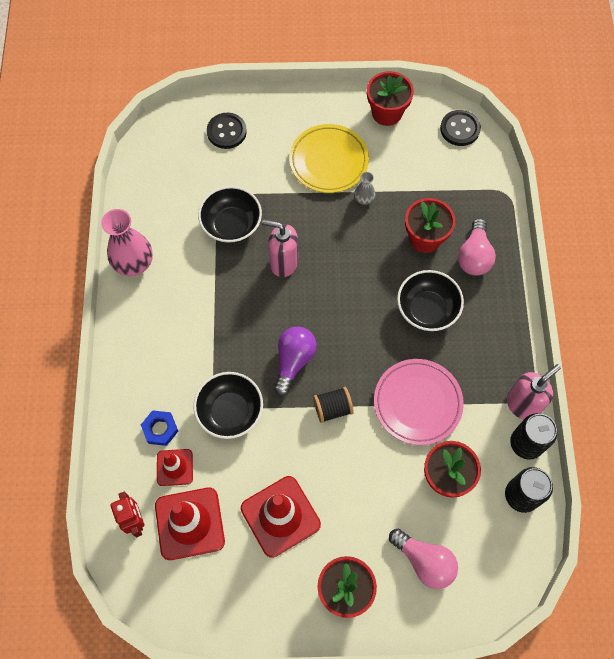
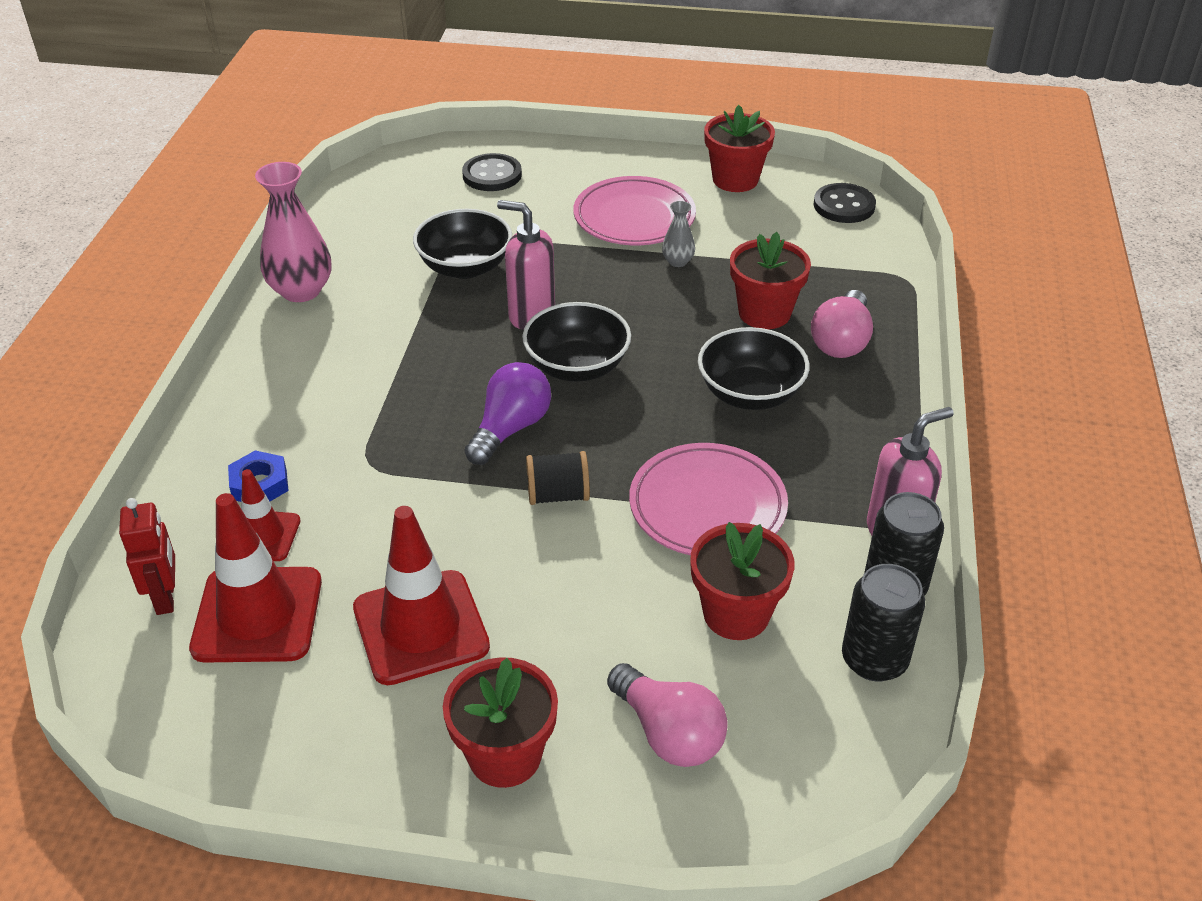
camera: 10 degrees right, 25 degrees down
black bowl [193,372,263,439] -> black bowl moved to [522,302,631,382]
yellow plate [289,124,369,193] -> pink plate [573,176,696,245]

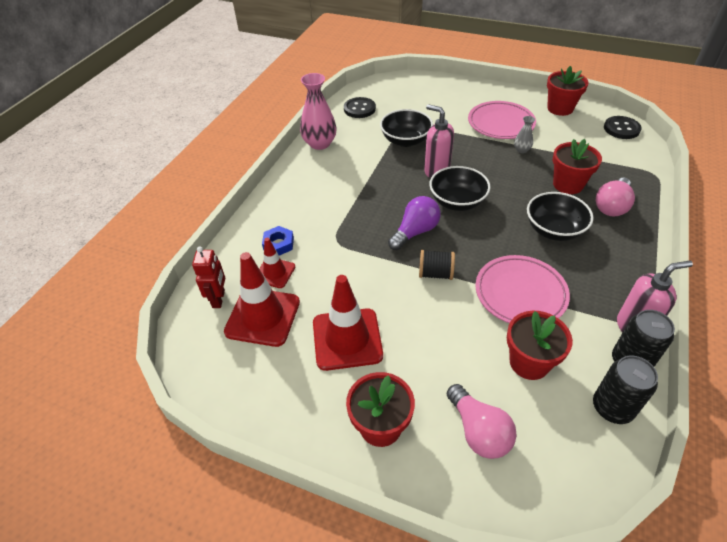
camera: 15 degrees right, 5 degrees up
black button [462,153,522,191] -> black button moved to [344,97,376,118]

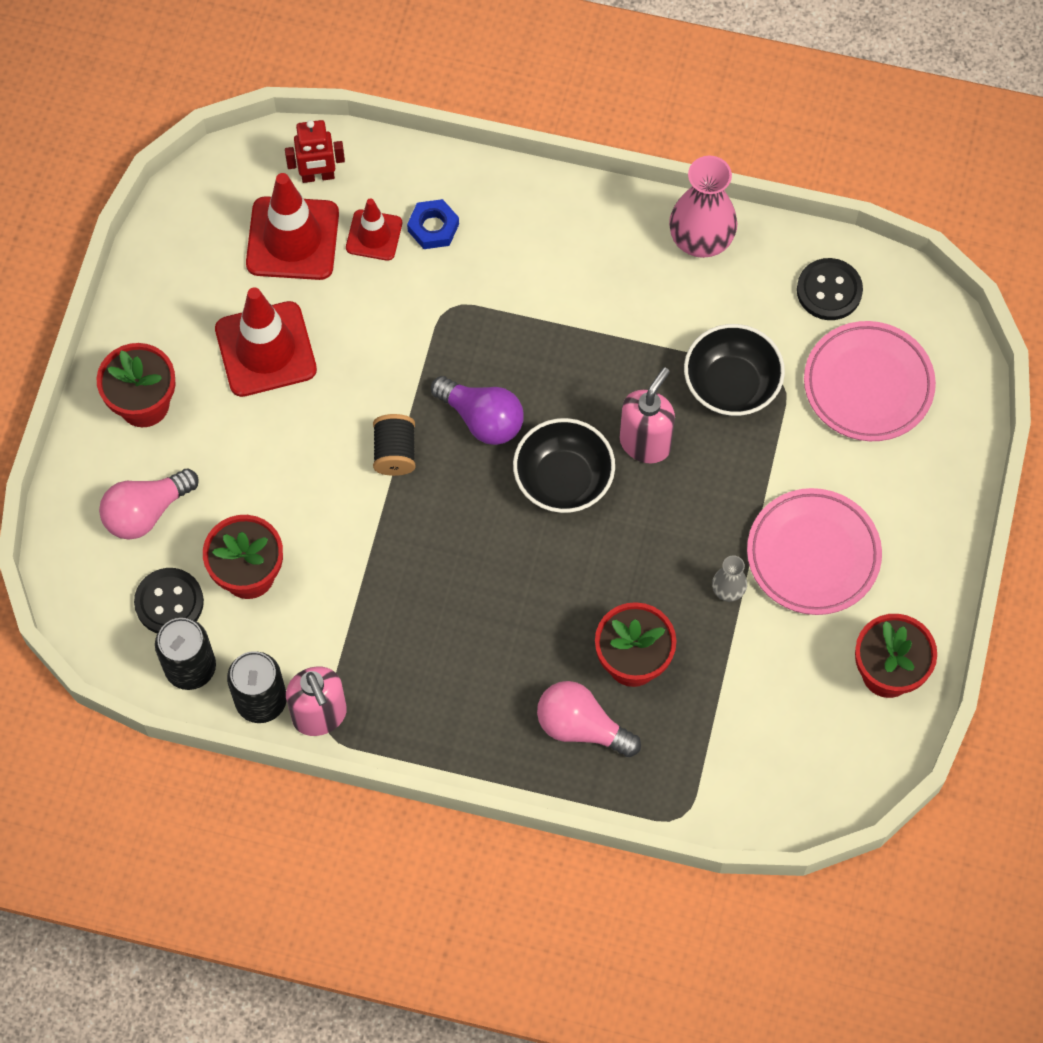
camera: 80 degrees right, 20 degrees up
pink plate [475,255,570,323] -> pink plate moved to [804,321,936,441]
black bowl [527,192,594,241] -> none
black button [604,116,642,139] -> black button moved to [134,568,204,633]

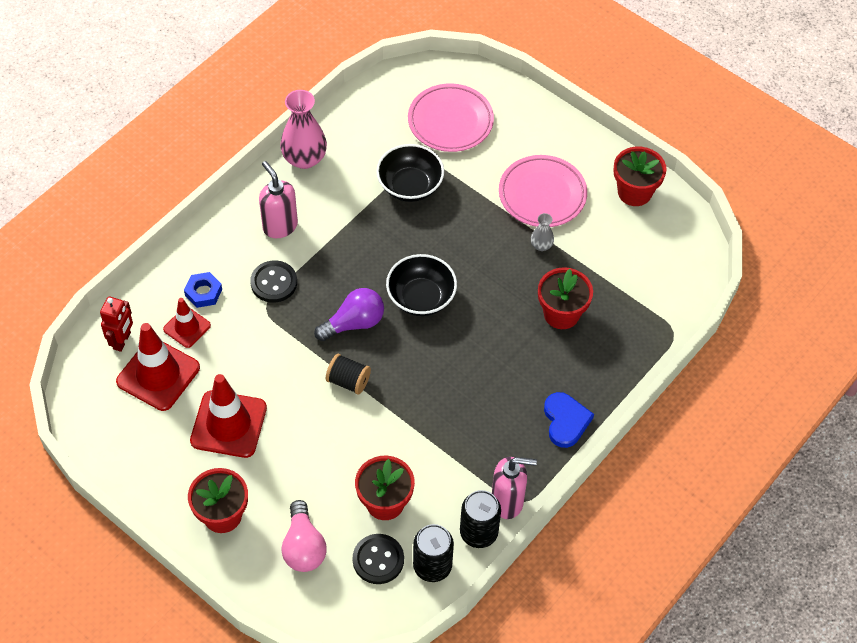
camera: 65 degrees left, 10 degrees down
pink light bulb [537,681,641,757] -> none
pink soap dispenser [620,367,675,463] -> pink soap dispenser moved to [259,161,298,238]
black button [797,258,863,320] -> black button moved to [250,260,297,303]
none -> blue heart [544,392,594,448]

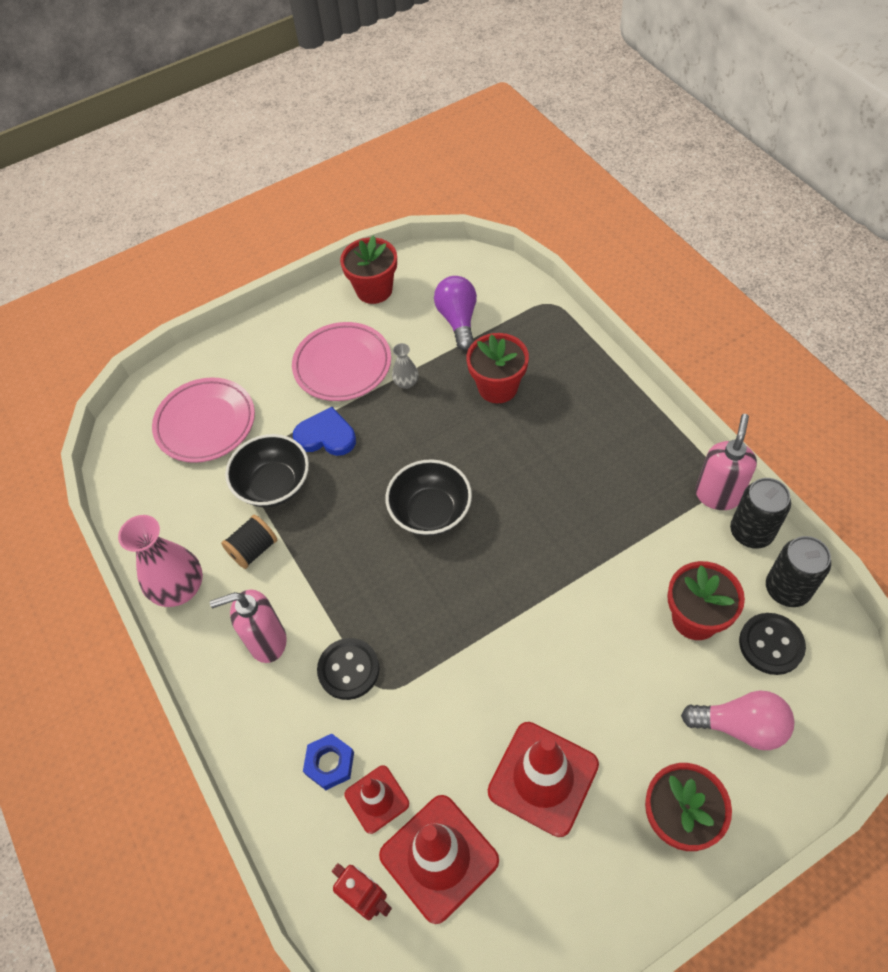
camera: 65 degrees left, 0 degrees up
purple light bulb [314,288,384,341] -> purple light bulb moved to [434,276,477,351]
black spool [326,354,371,395] -> black spool moved to [221,515,277,569]
blue heart [544,392,594,448] -> blue heart moved to [293,407,356,456]

